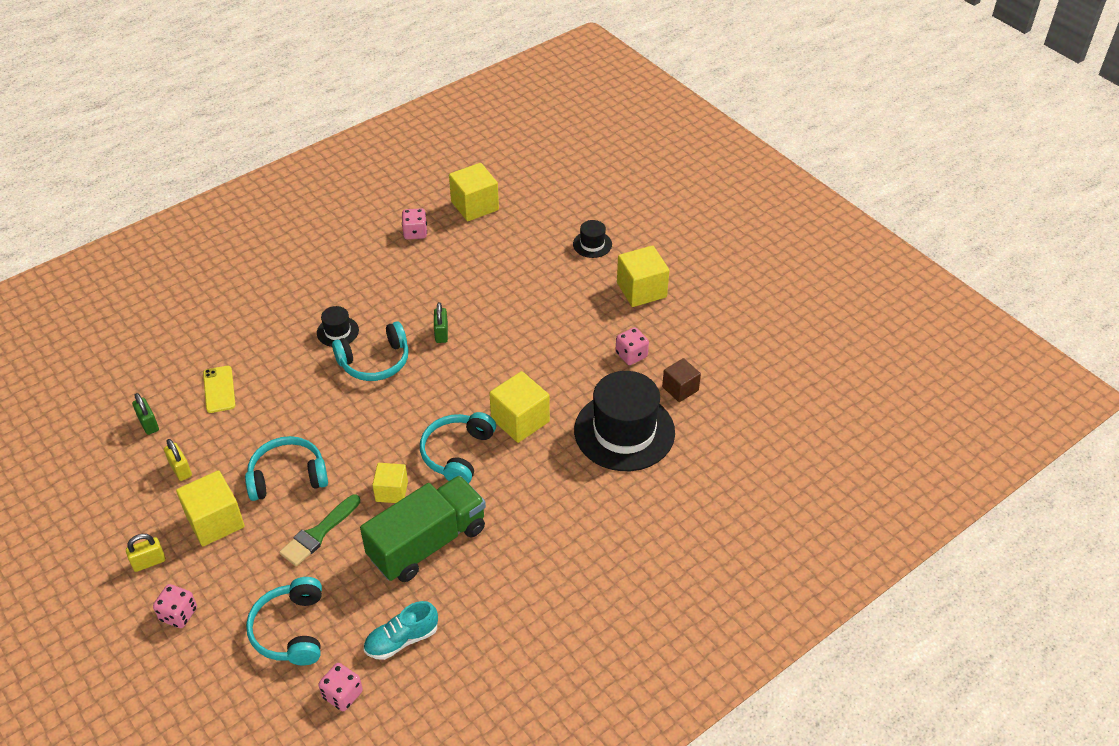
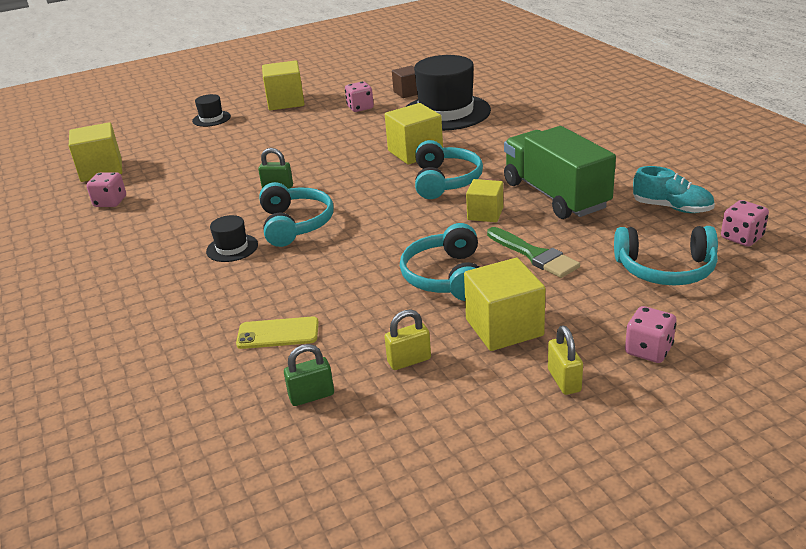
camera: 75 degrees left, 15 degrees down
turquoise shoe [364,601,438,660] -> turquoise shoe turned 45 degrees counterclockwise [633,166,715,213]
turquoise headphones [420,412,496,484] -> turquoise headphones turned 120 degrees counterclockwise [415,140,483,199]

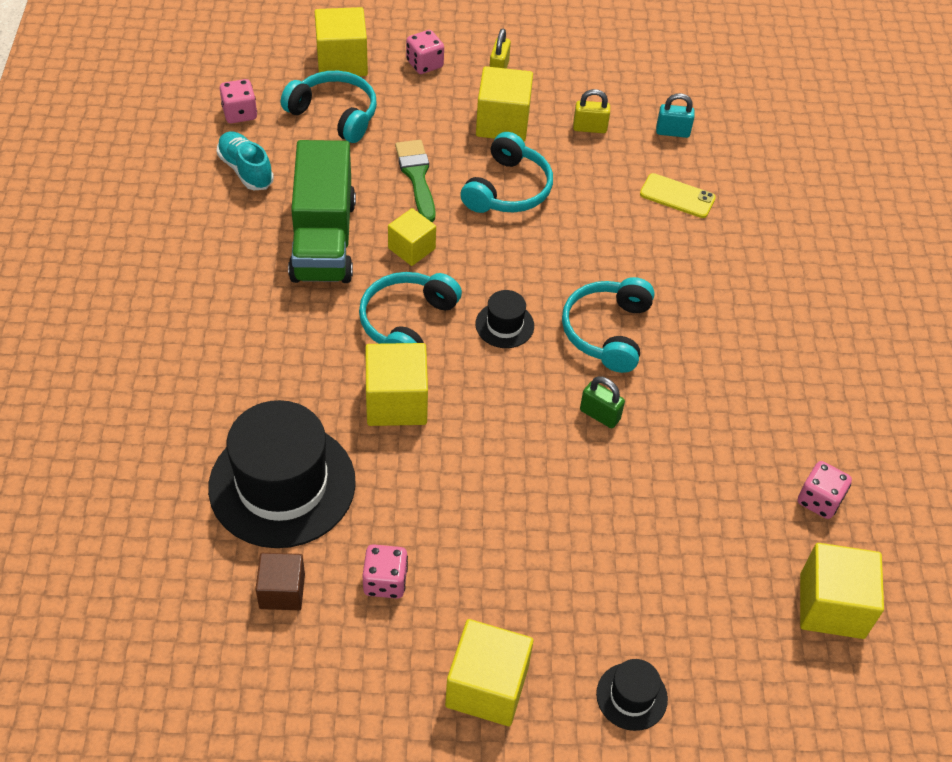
camera: 160 degrees left, 20 degrees up
black hat [206,215,258,262] -> black hat moved to [476,290,534,348]
green padlock [284,344,334,406] -> turquoise padlock [656,93,695,138]
none -> yellow cube [315,7,368,76]

